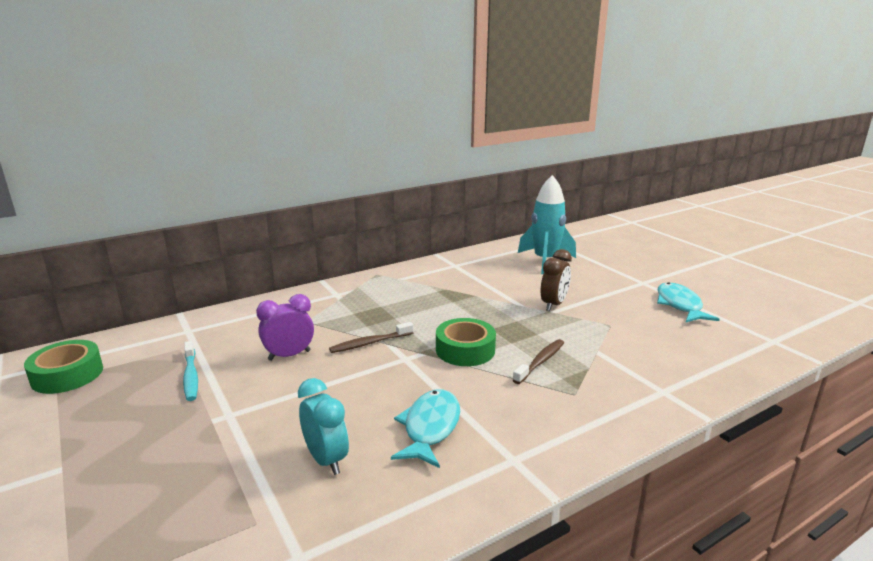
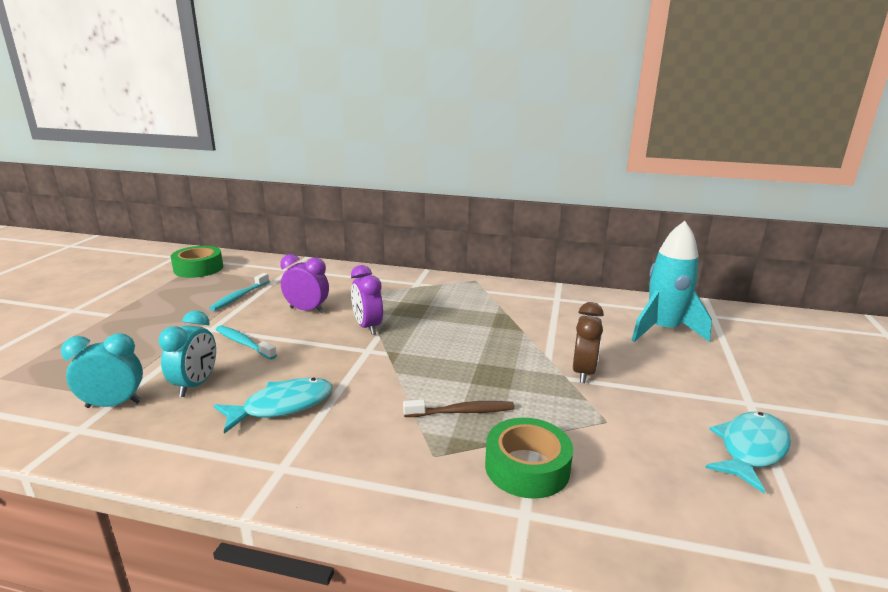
camera: 45 degrees right, 0 degrees up
brown toothbrush [329,322,413,353] -> purple clock [351,265,383,335]
green tape [436,318,496,366] -> green tape moved to [485,418,573,499]
brown clock [541,249,572,311] -> brown clock turned 60 degrees counterclockwise [573,302,604,383]
none -> turquoise clock [61,333,143,408]
none -> turquoise toothbrush [216,325,277,360]

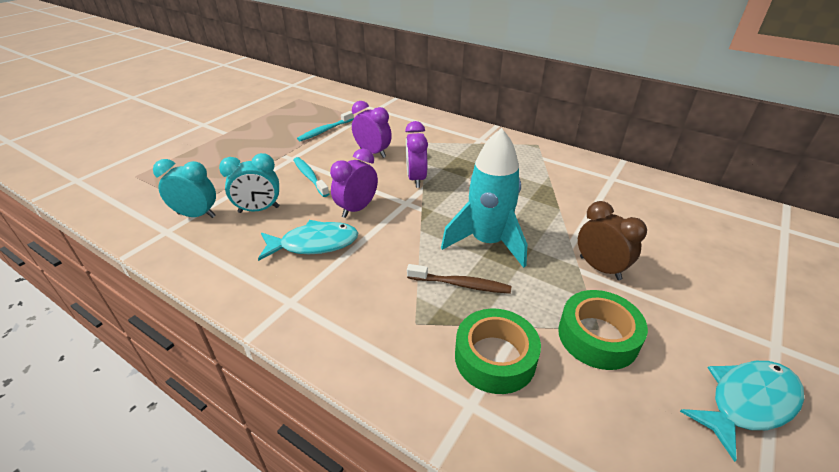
camera: 20 degrees right, 15 degrees up
turquoise clock [159,311,216,397] -> turquoise clock turned 45 degrees clockwise [219,153,279,213]
green tape [171,246,223,278] -> green tape moved to [558,290,648,370]
brown clock [573,302,604,383] -> brown clock turned 75 degrees counterclockwise [578,201,647,280]
turquoise rocket [631,221,712,342] -> turquoise rocket moved to [441,128,527,268]
none -> purple clock [330,148,378,218]

